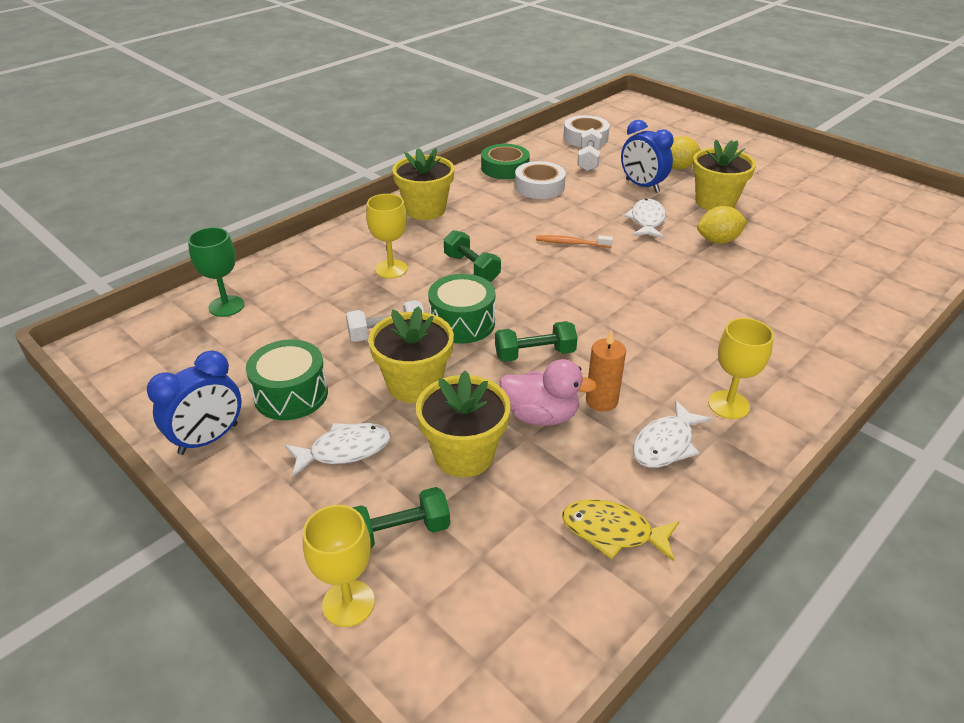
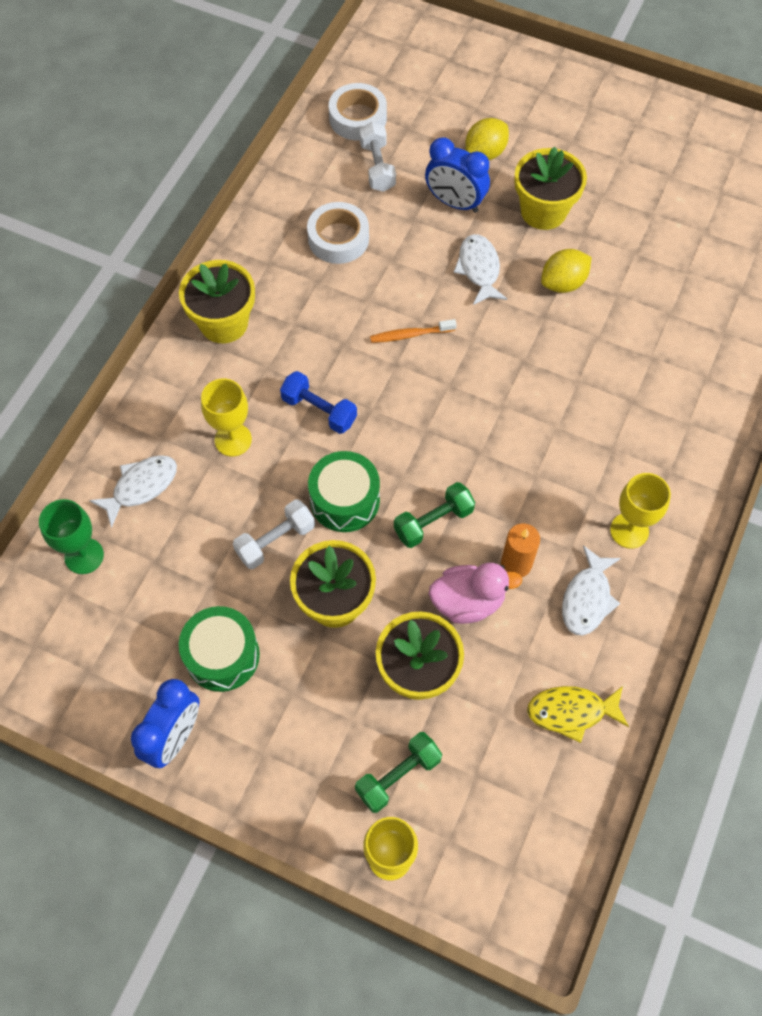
camera: 20 degrees left, 25 degrees up
white fish [285,423,391,478] -> white fish moved to [89,455,177,528]
green dumbbell [444,230,501,282] -> blue dumbbell [280,371,357,434]
green tape [481,144,530,179] -> none

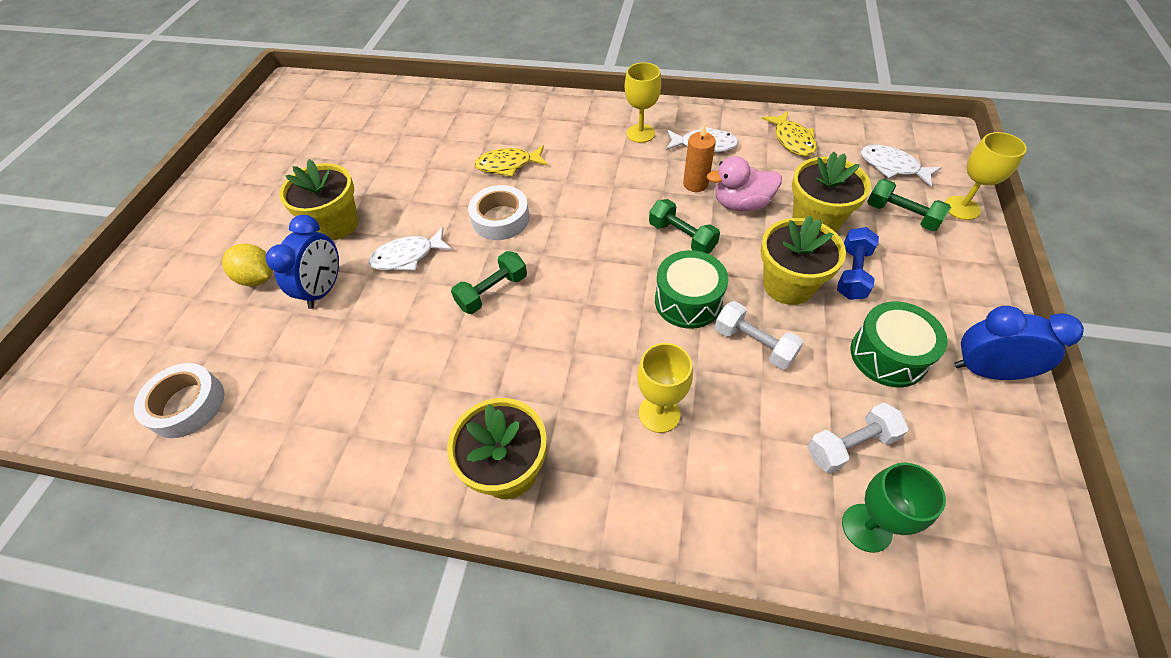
camera: 100 degrees left, 10 degrees down
white fish [89,455,177,528] -> white fish moved to [861,145,942,187]
blue dumbbell [280,371,357,434] -> blue dumbbell moved to [837,227,879,300]
white tape [307,202,369,264] -> white tape moved to [468,185,530,240]
white dumbbell [359,122,396,192] -> white dumbbell moved to [807,402,909,474]
orange toothbrush [370,319,457,343] -> green dumbbell [451,251,527,314]
pink duck [429,563,522,624] -> pink duck turned 75 degrees counterclockwise [707,156,782,211]
yellow lemon [541,249,591,293] -> none
none -> yellow fish [474,145,548,177]

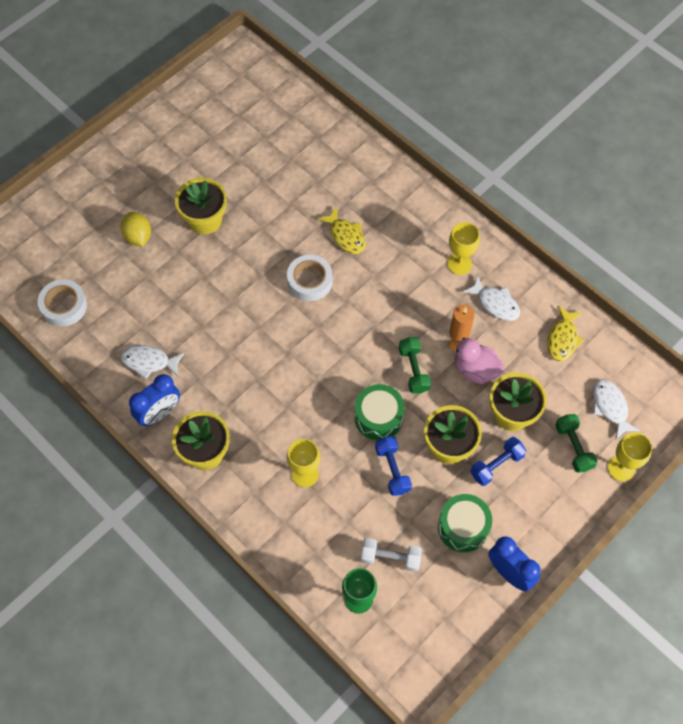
camera: 30 degrees right, 10 degrees up
blue clock [266,215,339,309] -> blue clock moved to [129,374,180,426]
white fish [369,227,452,271] -> white fish moved to [121,345,184,379]
green dumbbell [451,251,527,314] -> none
yellow fish [474,145,548,177] -> yellow fish turned 150 degrees counterclockwise [317,207,366,254]
white dumbbell [715,301,804,369] -> blue dumbbell [375,436,412,496]

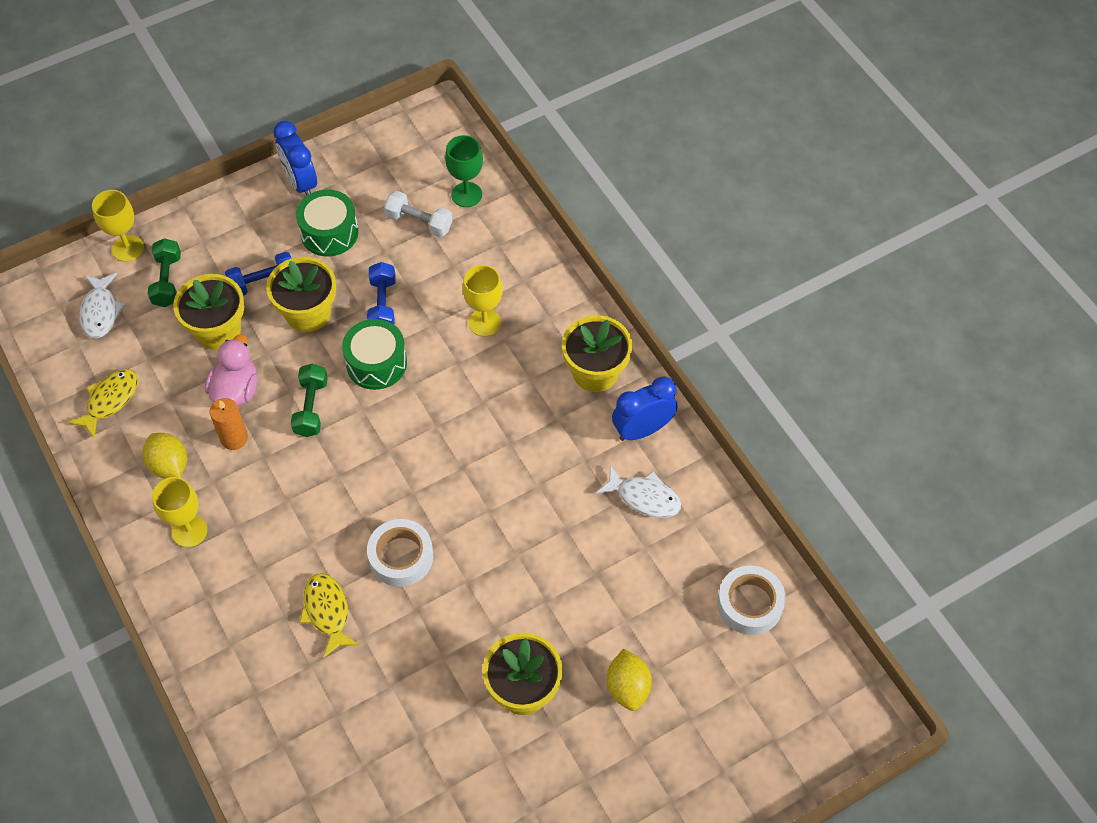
camera: 165 degrees left, 5 degrees down
pink duck [449,338,504,384] -> pink duck turned 120 degrees counterclockwise [205,334,258,406]
white fish [462,276,520,321] -> yellow lemon [143,433,187,479]

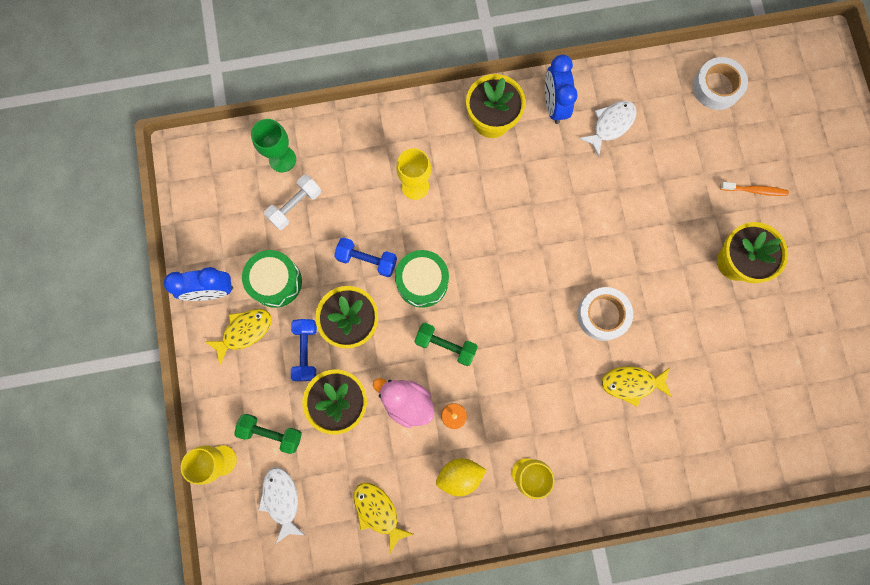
camera: 70 degrees left, 20 degrees up
white fish [79,273,126,339] -> white fish turned 120 degrees counterclockwise [258,467,305,543]
yellow lemon [607,649,652,711] -> orange toothbrush [720,182,789,196]
none -> yellow fish [204,309,272,365]

